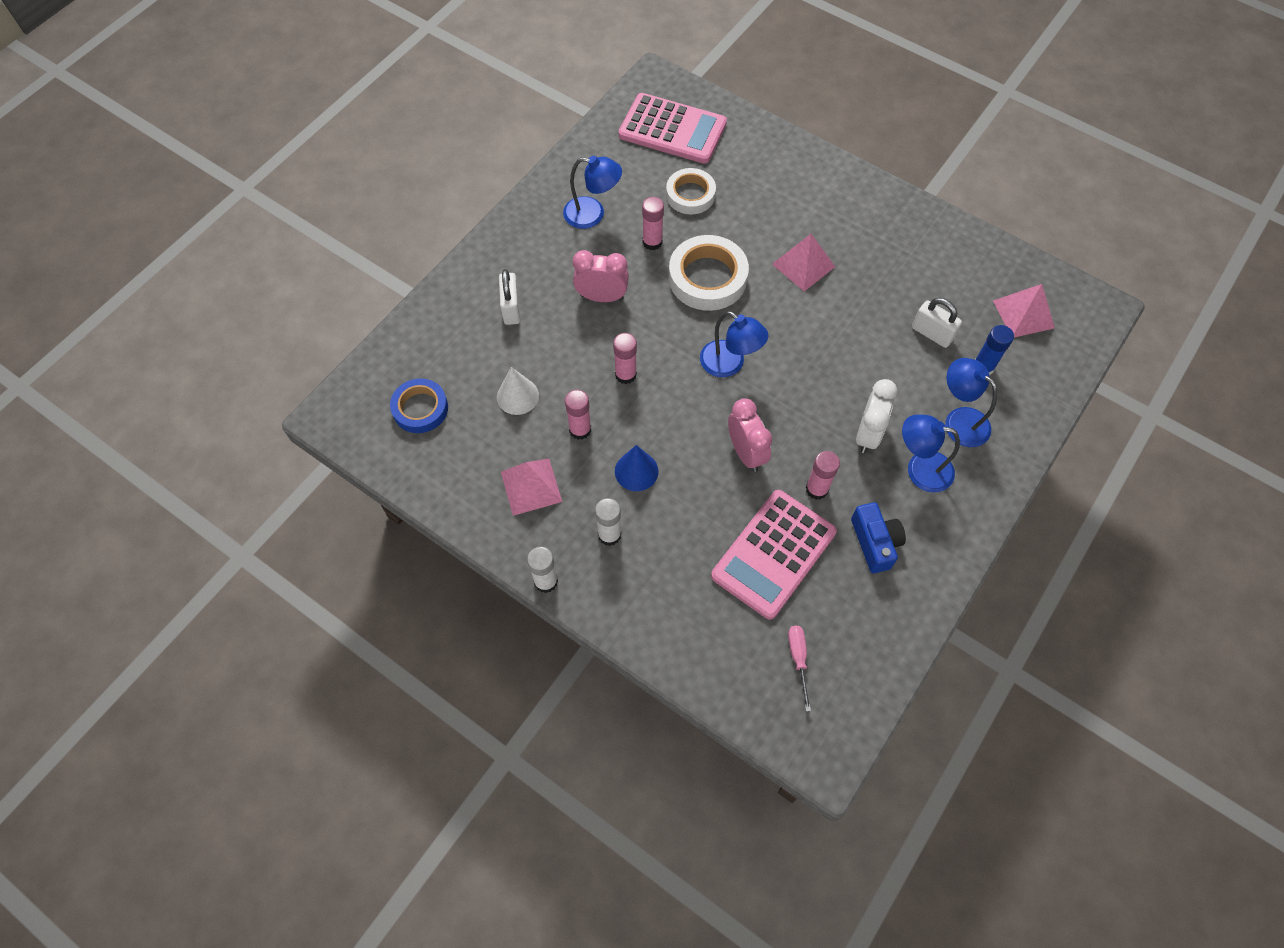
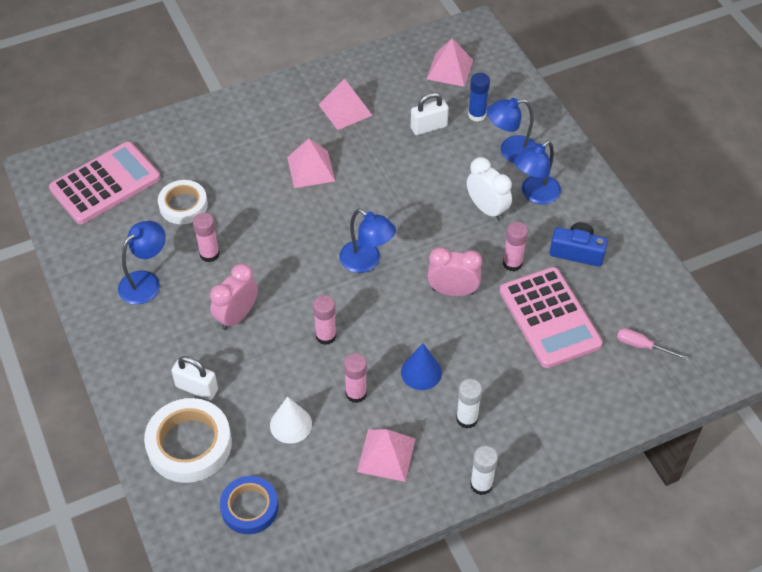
camera: 60 degrees left, 10 degrees down
white tape [669,235,749,311] -> white tape moved to [144,398,232,483]
blue lamp [700,311,769,377] -> blue lamp turned 60 degrees clockwise [339,209,396,273]
none -> pink pyramid [319,79,373,130]

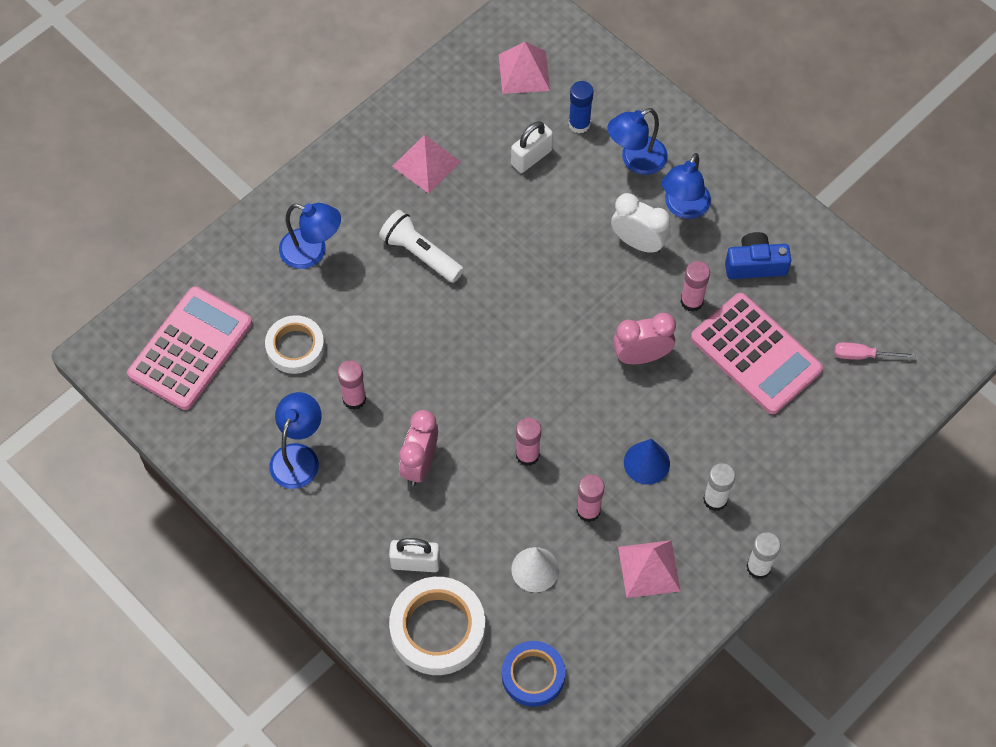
camera: 20 degrees left, 10 degrees up
pink pyramid [287,139,335,188] -> white flashlight [379,210,464,283]
blue lamp [339,209,396,273] -> blue lamp moved to [279,203,341,269]

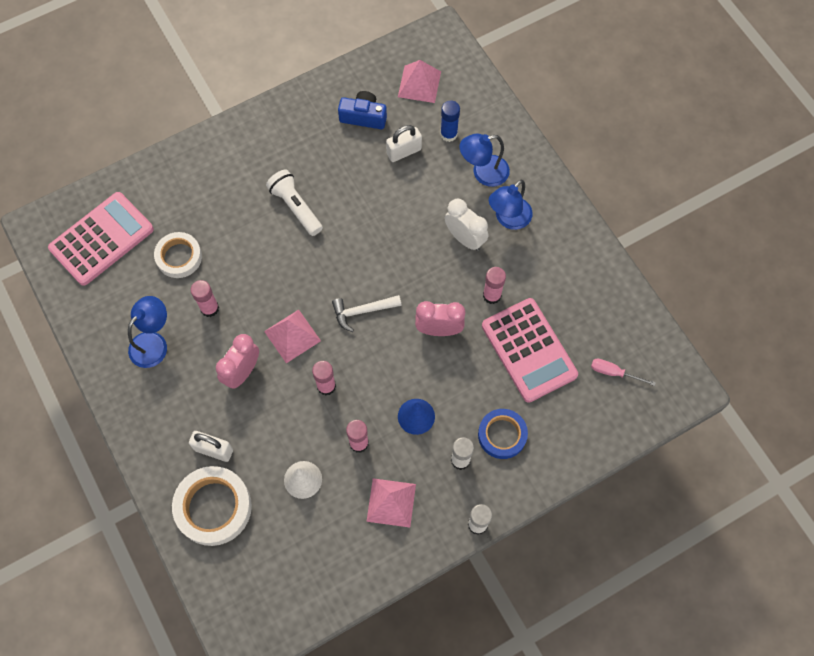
camera: 15 degrees right, 5 degrees up
blue lamp [279,203,341,269] -> none
pink pyramid [392,135,461,193] -> pink pyramid moved to [264,310,321,363]
blue tape [502,641,565,707] -> blue tape moved to [478,409,528,459]
blue camera [725,232,791,279] -> blue camera moved to [338,91,387,129]
none -> white hammer [332,295,402,332]

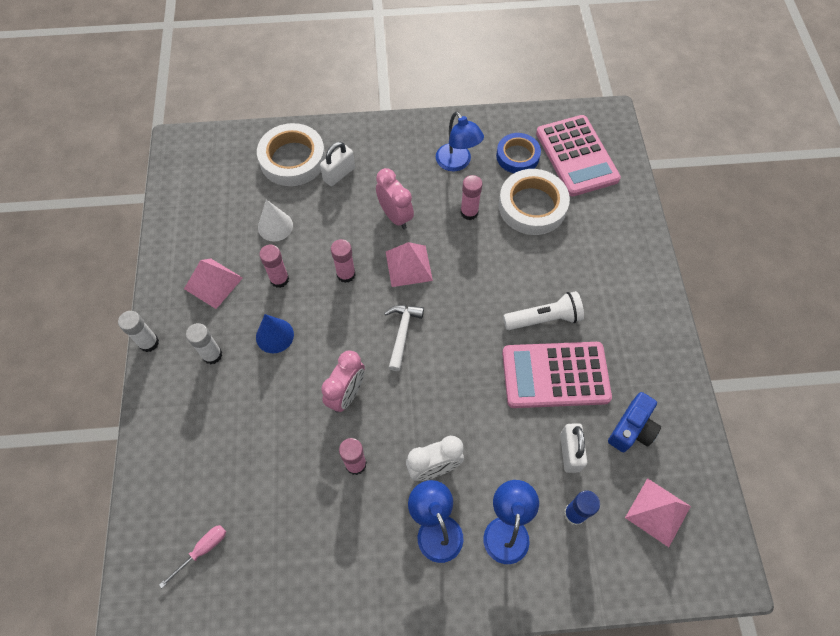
camera: 115 degrees right, 5 degrees down
white tape [154,232,202,278] -> white tape [498,169,570,235], size x1.52
blue tape [478,409,528,459] -> blue tape moved to [496,133,541,173]
pink calculator [482,298,578,403] -> pink calculator moved to [502,342,612,408]

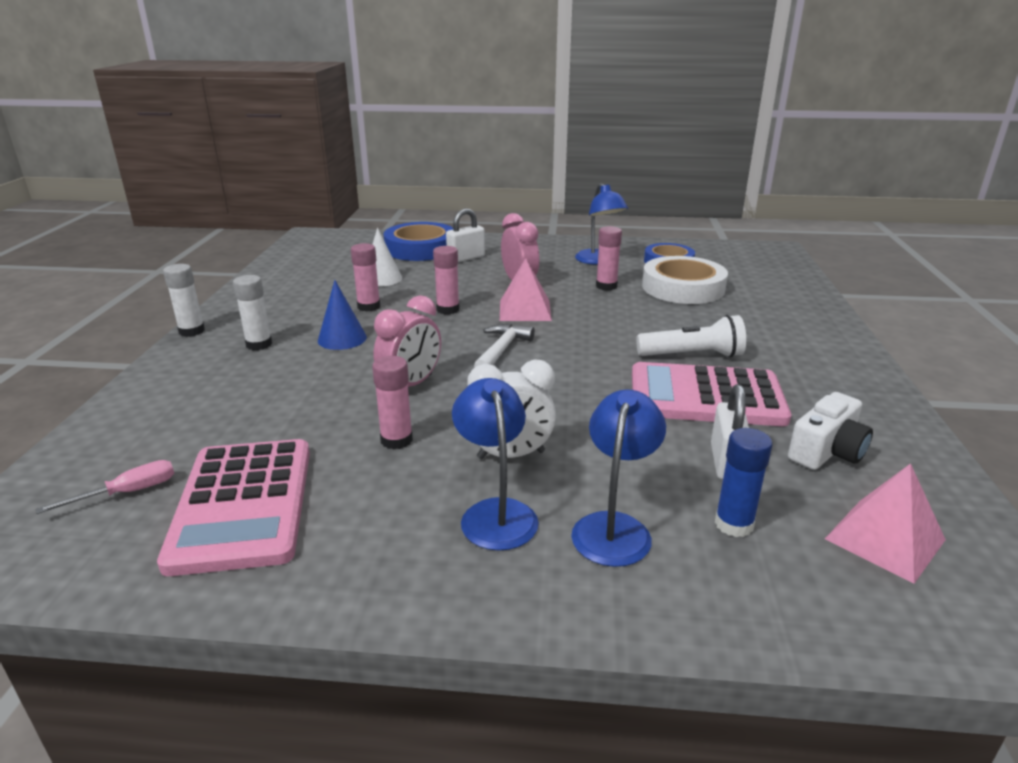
camera: 10 degrees right, 35 degrees down
pink pyramid [184,259,243,309] -> none
white tape [257,123,326,186] -> blue tape [384,222,453,261]
pink calculator [536,115,621,197] -> pink calculator moved to [157,439,310,576]
blue camera [608,392,661,452] -> white camera [788,392,873,470]

